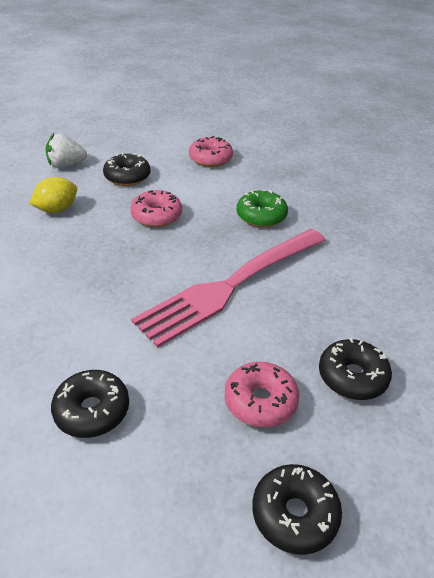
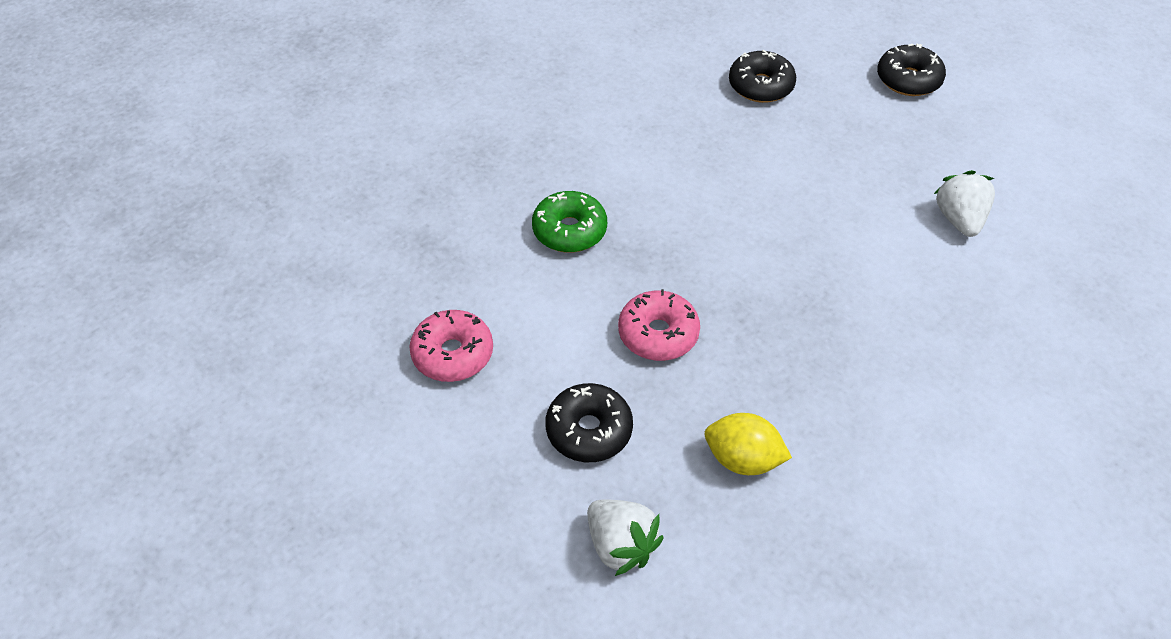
camera: 120 degrees left, 10 degrees up
black donut [51,370,129,438] -> white strawberry [934,170,995,237]
pink fork [131,229,326,348] -> none
pink donut [225,362,299,428] -> none

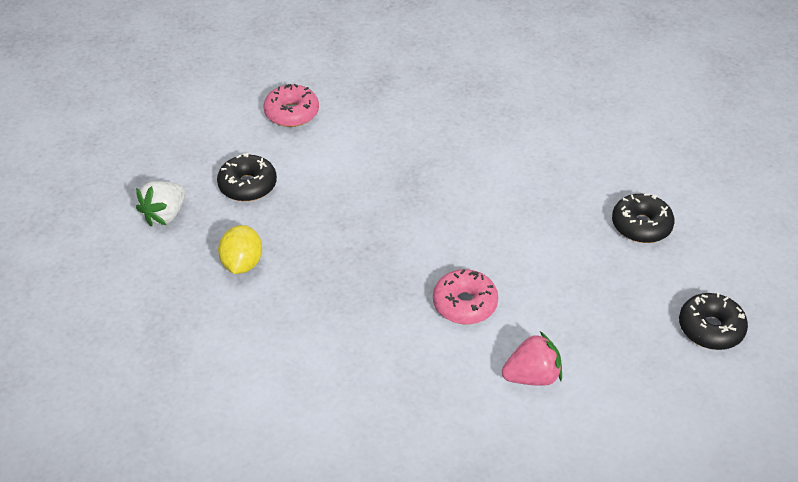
camera: 75 degrees right, 5 degrees down
green donut [532,191,607,253] -> none
pink donut [618,289,700,361] -> pink donut moved to [433,269,498,324]
white strawberry [934,170,995,237] -> pink strawberry [502,331,562,386]

